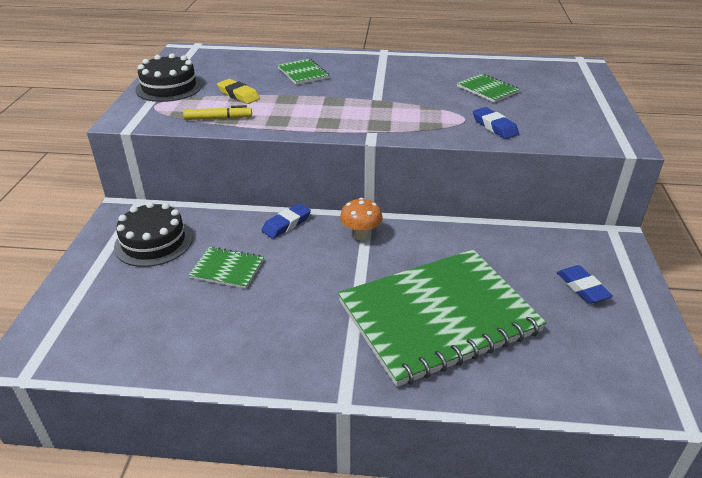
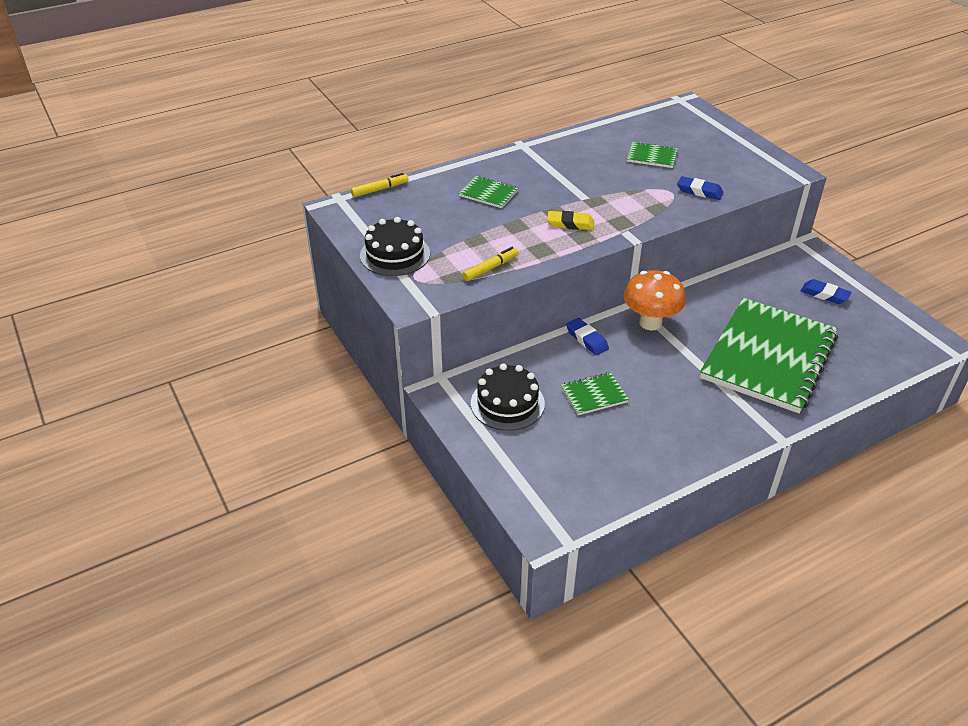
camera: 35 degrees left, 5 degrees up
yellow eraser [217,79,260,104] -> yellow eraser moved to [547,211,594,230]
blue eraser [261,203,311,239] -> blue eraser turned 45 degrees counterclockwise [566,318,609,355]
orange mushroom [340,198,383,241] -> orange mushroom [624,270,686,330], size x1.60
none -> yellow marker [351,173,408,197]

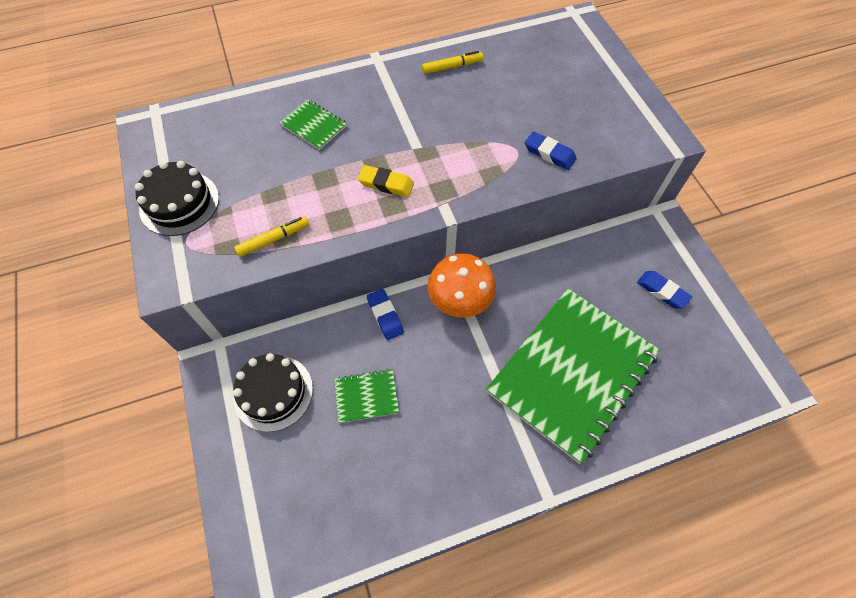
camera: 10 degrees right, 20 degrees up
yellow marker [351,173,408,197] -> yellow marker moved to [422,51,483,74]
green notebook [627,141,678,168] -> none

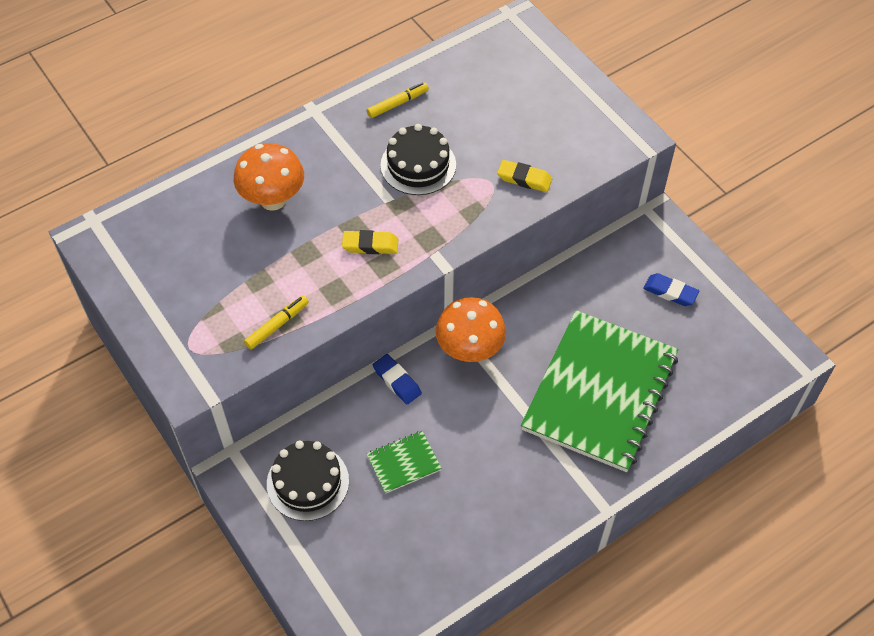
camera: 15 degrees left, 5 degrees down
black cake [135,161,219,236] -> black cake moved to [380,124,456,195]
green notebook [279,99,347,150] -> orange mushroom [234,143,304,211]
blue eraser [525,131,577,170] -> yellow eraser [497,160,552,192]

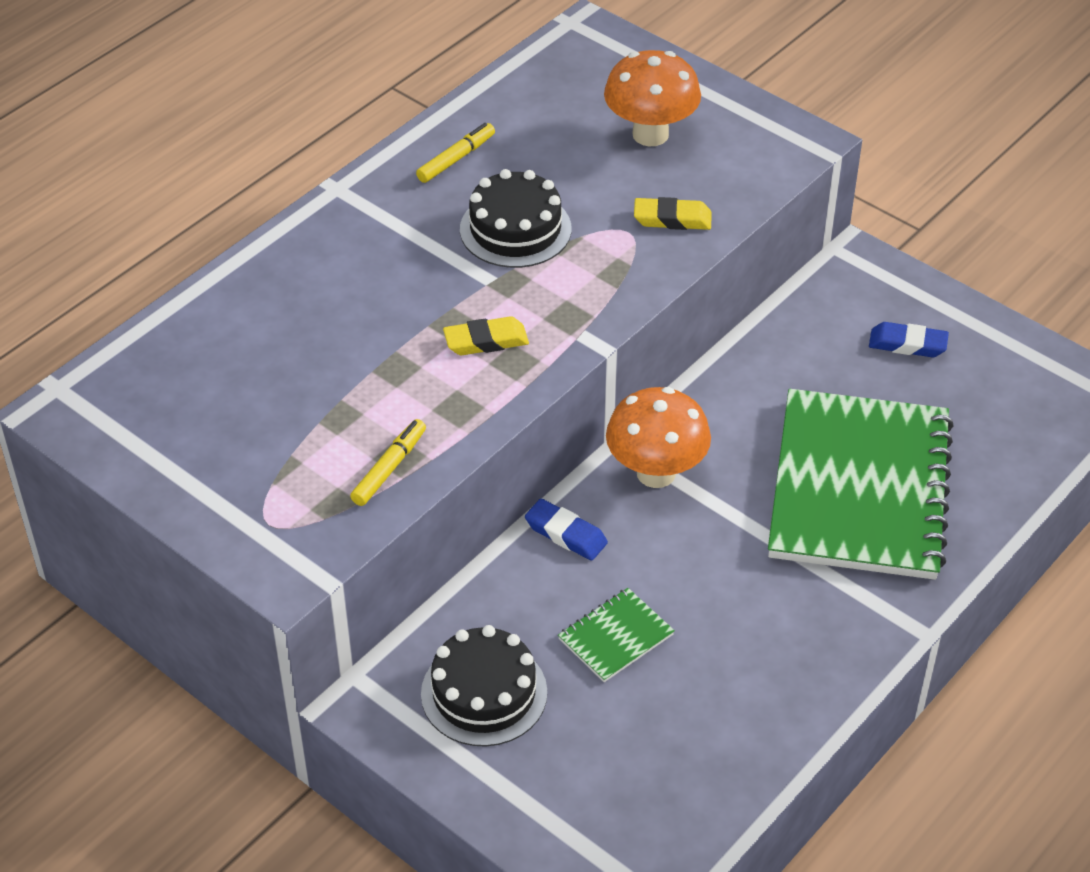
camera: 15 degrees left, 10 degrees down
orange mushroom [234,143,304,211] -> orange mushroom moved to [604,50,701,146]

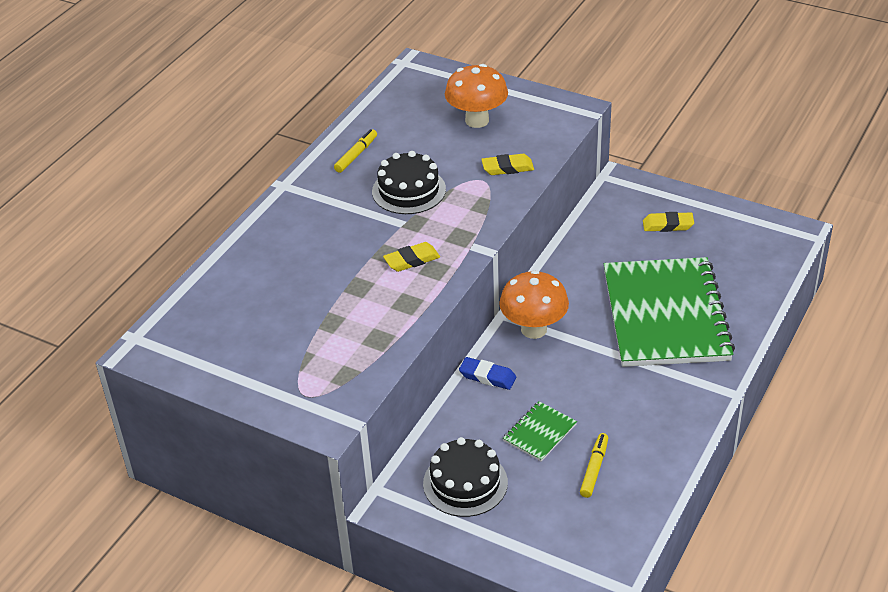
camera: 10 degrees left, 5 degrees down
yellow marker [350,419,426,506] -> yellow marker moved to [580,433,608,498]
blue eraser [869,322,949,357] -> yellow eraser [643,212,694,232]

